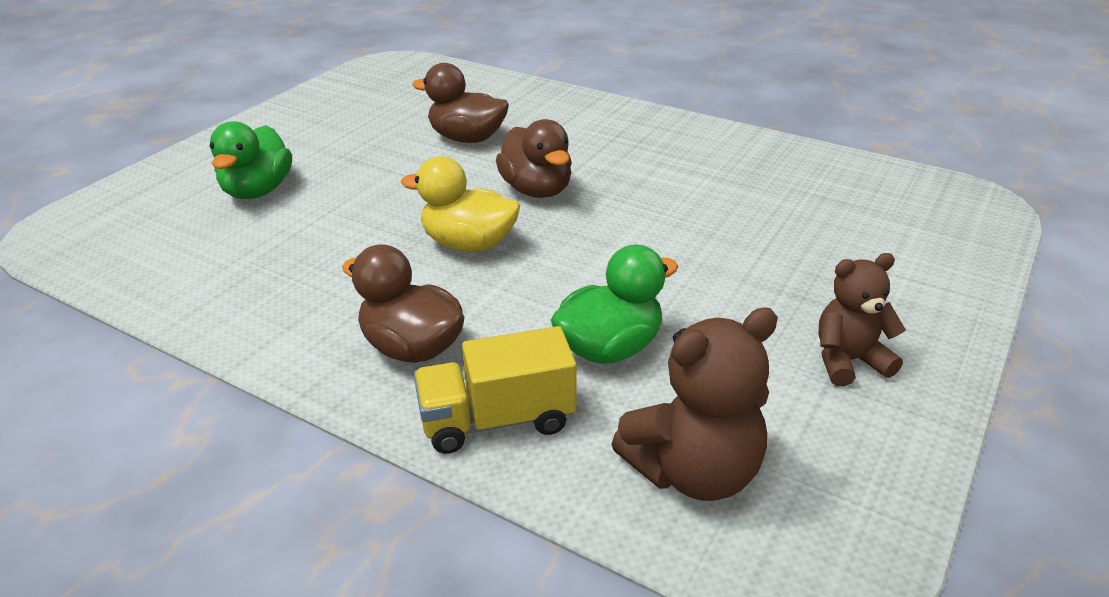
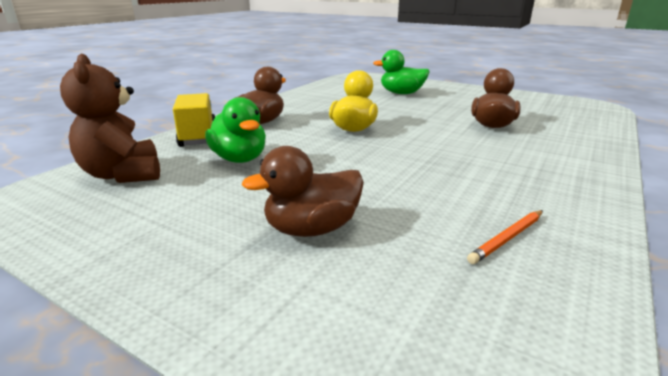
camera: 90 degrees right, 10 degrees down
brown duck [496,119,572,198] -> brown duck moved to [242,146,364,237]
brown teddy bear [818,253,906,387] -> none
none -> orange pencil [467,210,543,264]

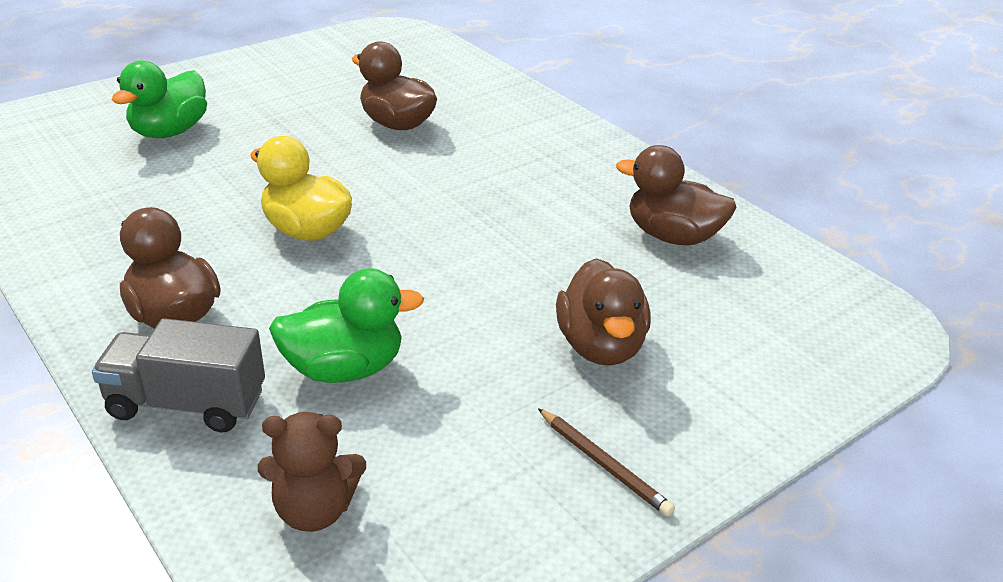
camera: 70 degrees left, 10 degrees up
brown teddy bear [60,53,160,183] -> brown teddy bear [258,412,366,532], size x0.66
yellow truck [173,93,215,147] -> grey truck [92,318,265,432]
orange pencil [467,210,543,264] -> brown duck [616,145,737,246]
none -> brown pencil [538,408,675,516]

